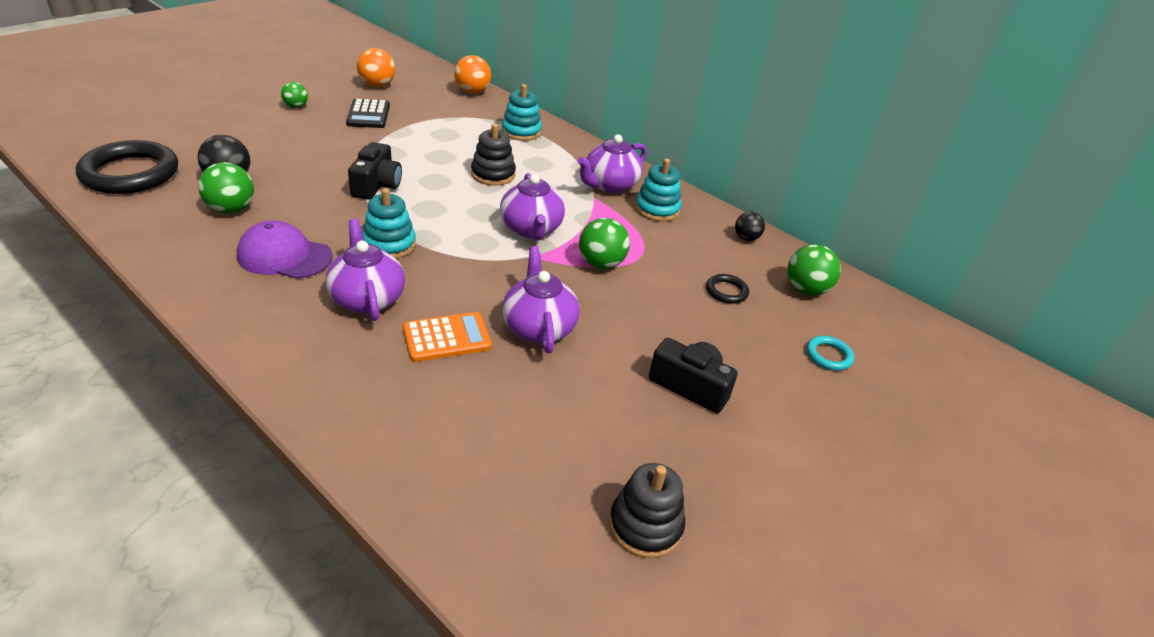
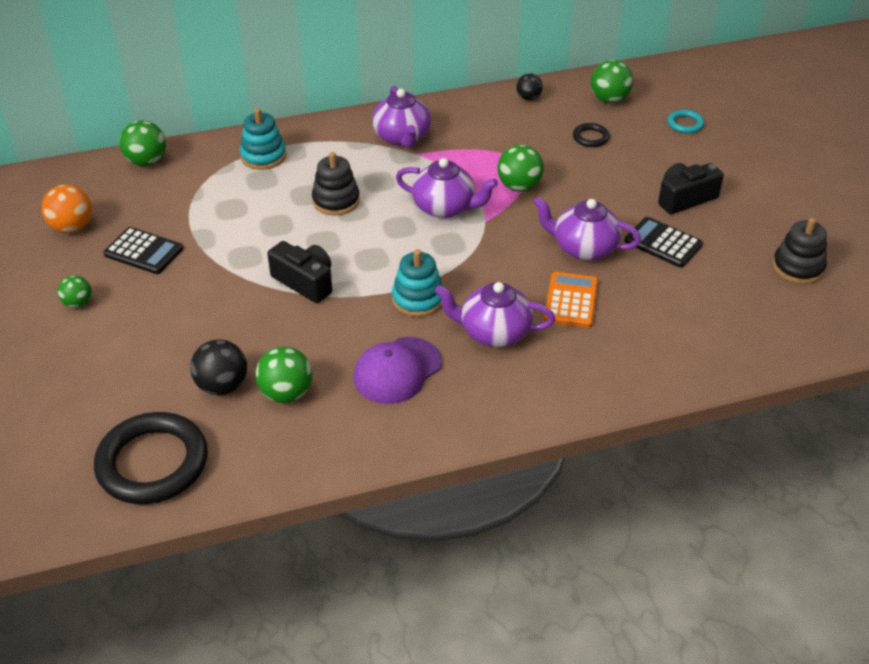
camera: 55 degrees left, 5 degrees up
orange ball [454,55,491,94] -> green ball [119,120,166,166]
turquoise stacking toy [635,159,681,222] -> none
none -> black calculator [625,217,703,268]

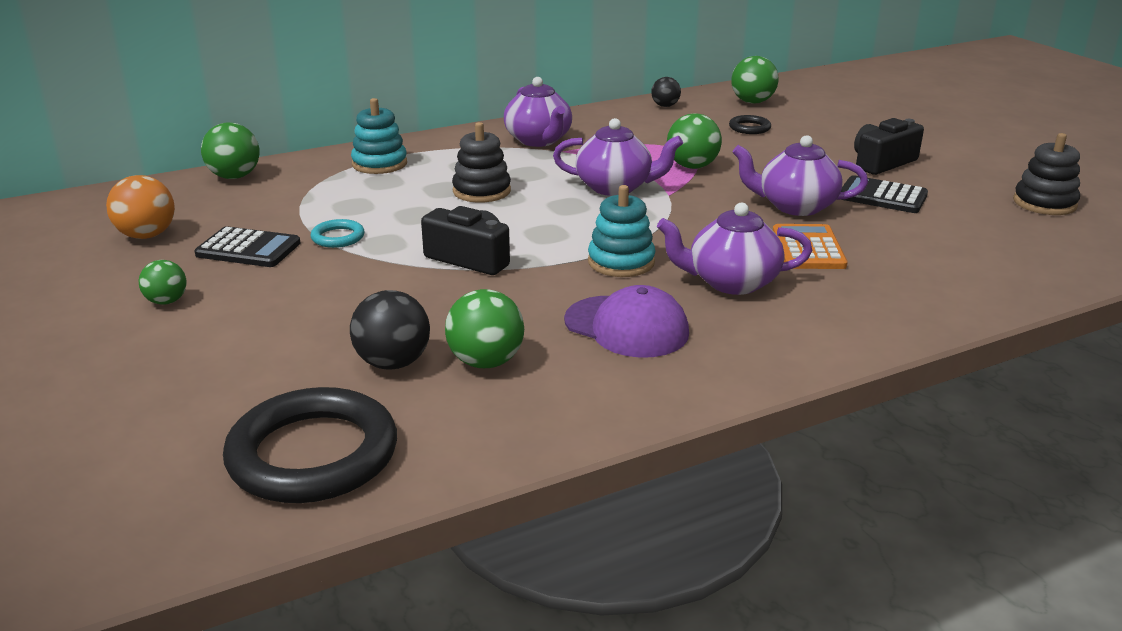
camera: 10 degrees left, 15 degrees down
purple cap [353,337,442,404] -> purple cap turned 90 degrees counterclockwise [564,285,689,358]
turquoise ring [668,110,704,133] -> turquoise ring moved to [311,219,365,248]

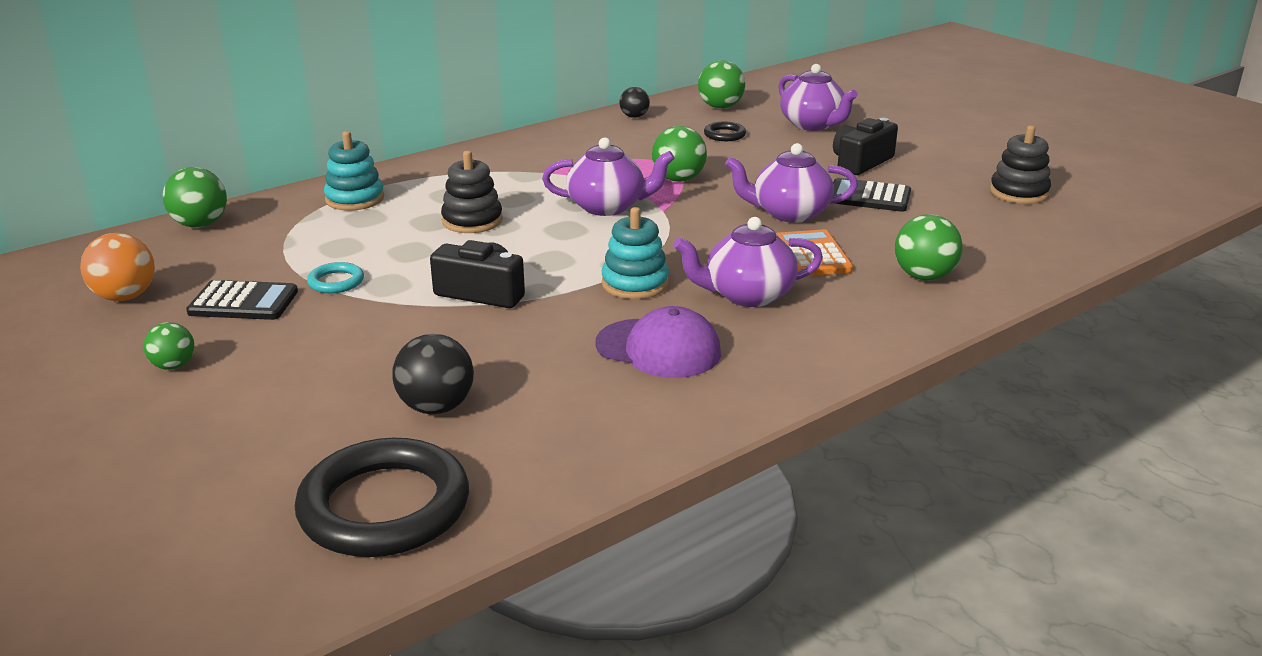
camera: 10 degrees left, 0 degrees up
green ball [445,289,524,368] -> green ball moved to [895,214,963,281]
purple teapot [504,77,572,147] -> purple teapot moved to [778,64,858,131]

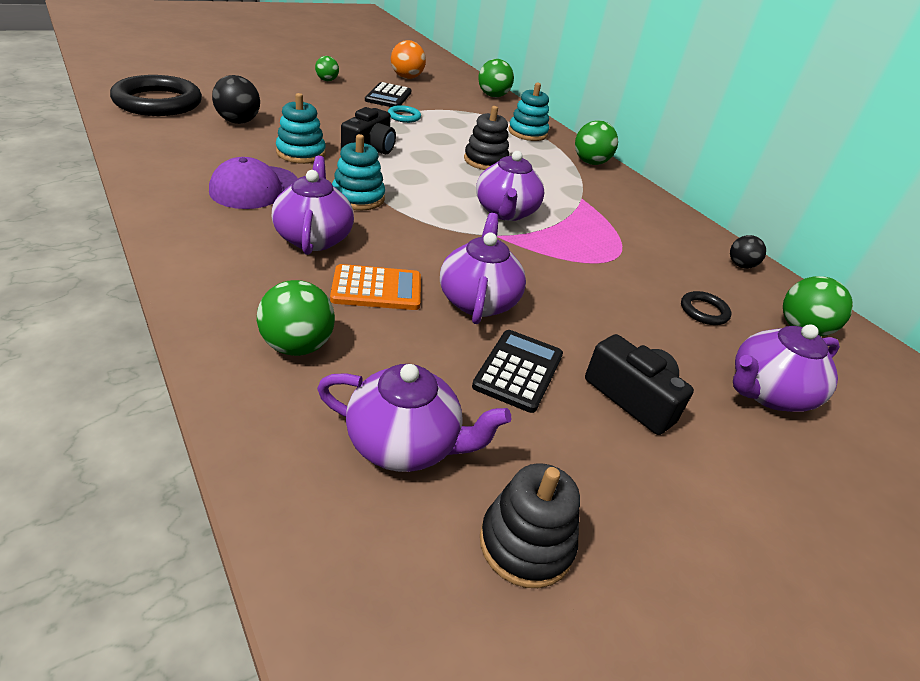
camera: 90 degrees right, 10 degrees up
green ball [652,126,707,182] -> green ball moved to [575,120,618,165]
none -> turquoise stacking toy [276,93,326,164]
none -> purple teapot [317,364,511,472]

